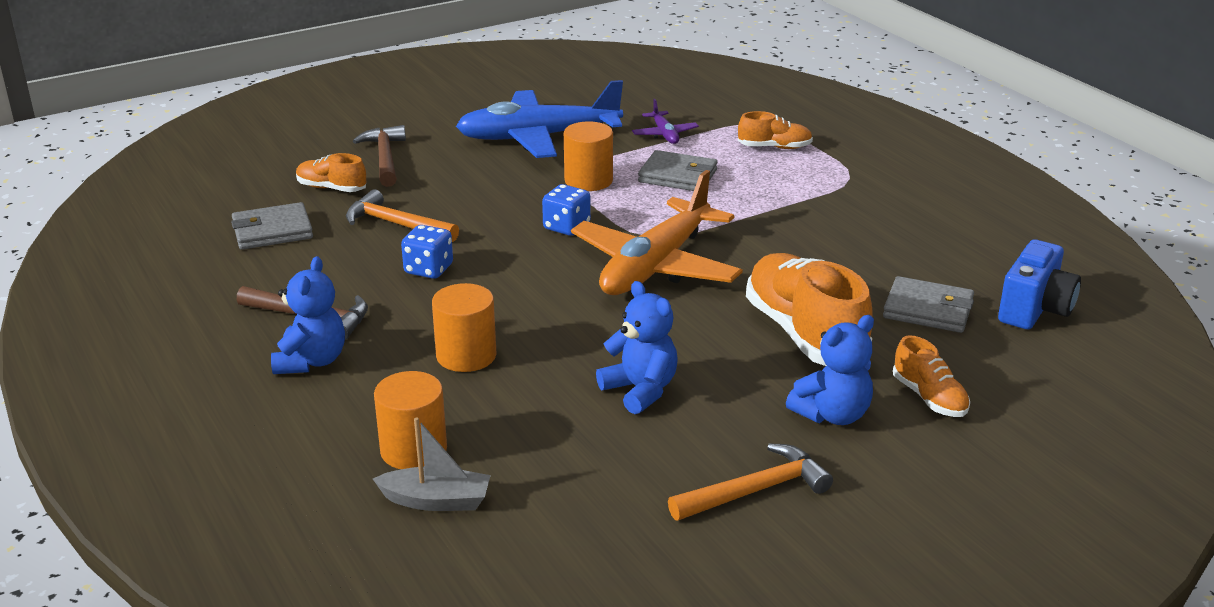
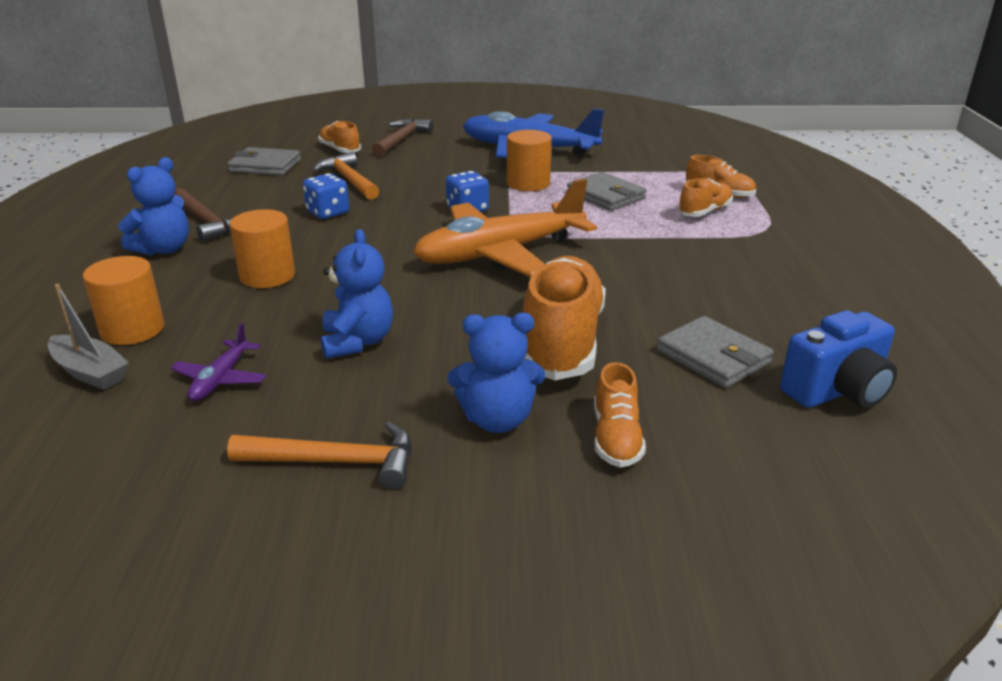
camera: 30 degrees right, 0 degrees up
purple plane [632,99,699,144] -> purple plane moved to [171,323,266,401]
none -> orange shoe [678,178,733,217]

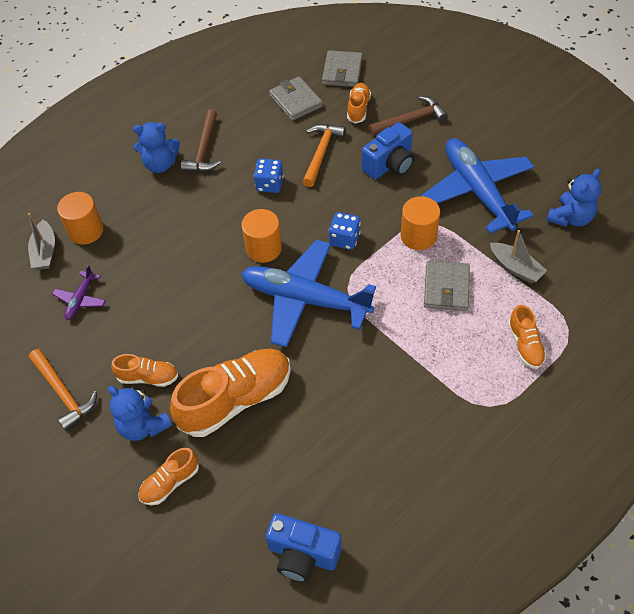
camera: 50 degrees right, 25 degrees up
purple plane [171,323,266,401] -> purple plane turned 45 degrees counterclockwise [52,265,106,320]
orange cylinder [229,209,295,288] -> orange cylinder moved to [242,209,282,263]
blue teddy bear [321,229,393,359] -> blue teddy bear moved to [546,168,601,227]
orange plane [413,178,597,277] -> blue plane [241,240,376,347]
grey wallet [657,316,774,388] -> grey wallet moved to [322,50,363,87]
orange shoe [678,178,733,217] -> orange shoe moved to [111,354,178,387]
none -> blue camera [362,122,414,179]
none -> grey boat [490,230,547,283]

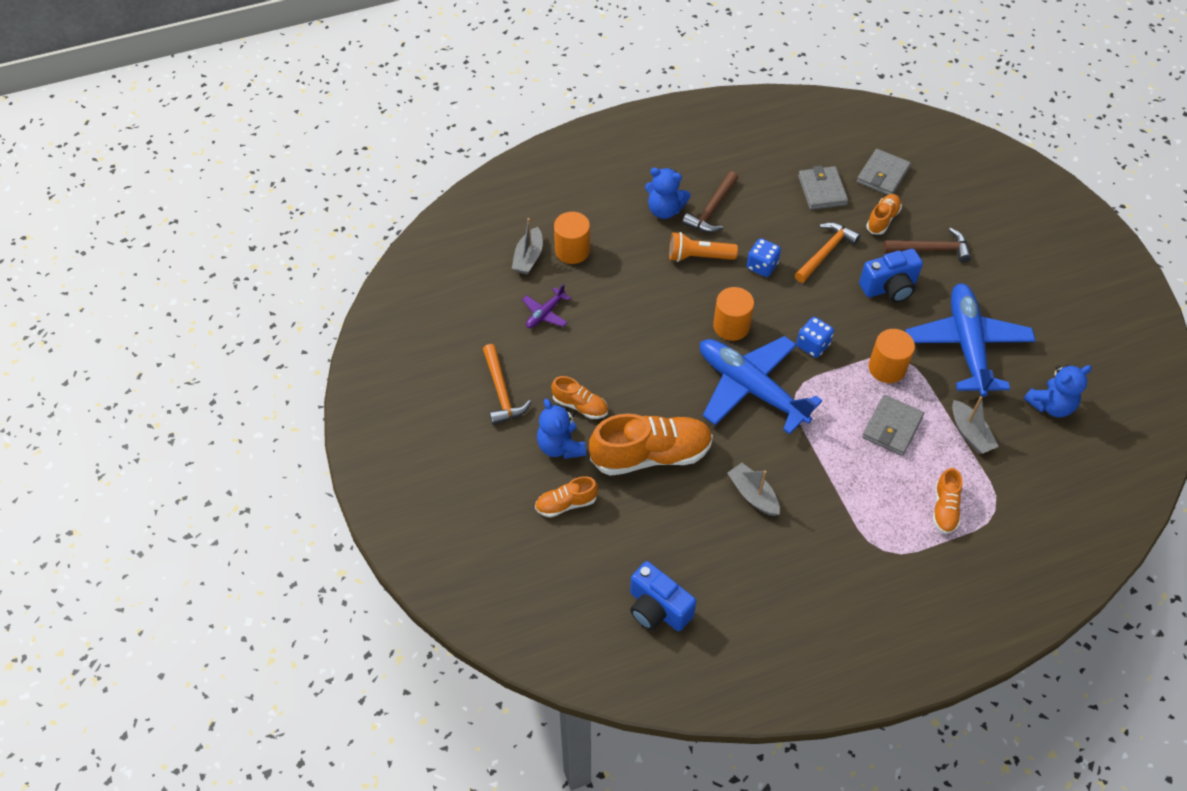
camera: 20 degrees right, 0 degrees up
none -> orange flashlight [669,232,738,262]
none -> grey boat [727,463,780,516]

